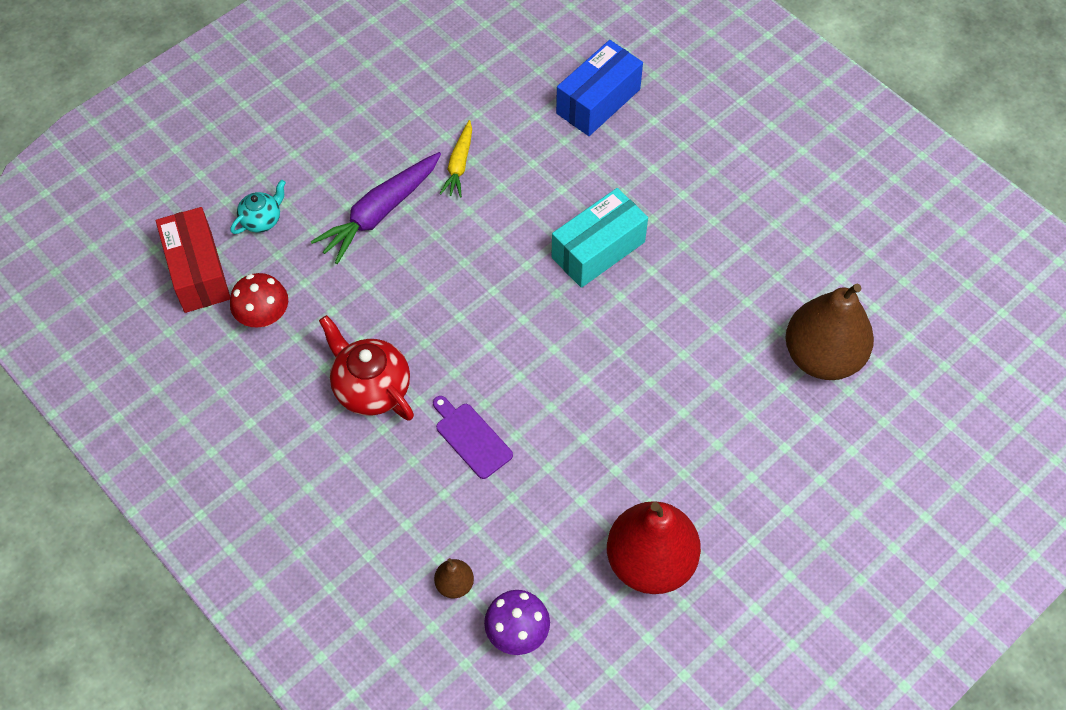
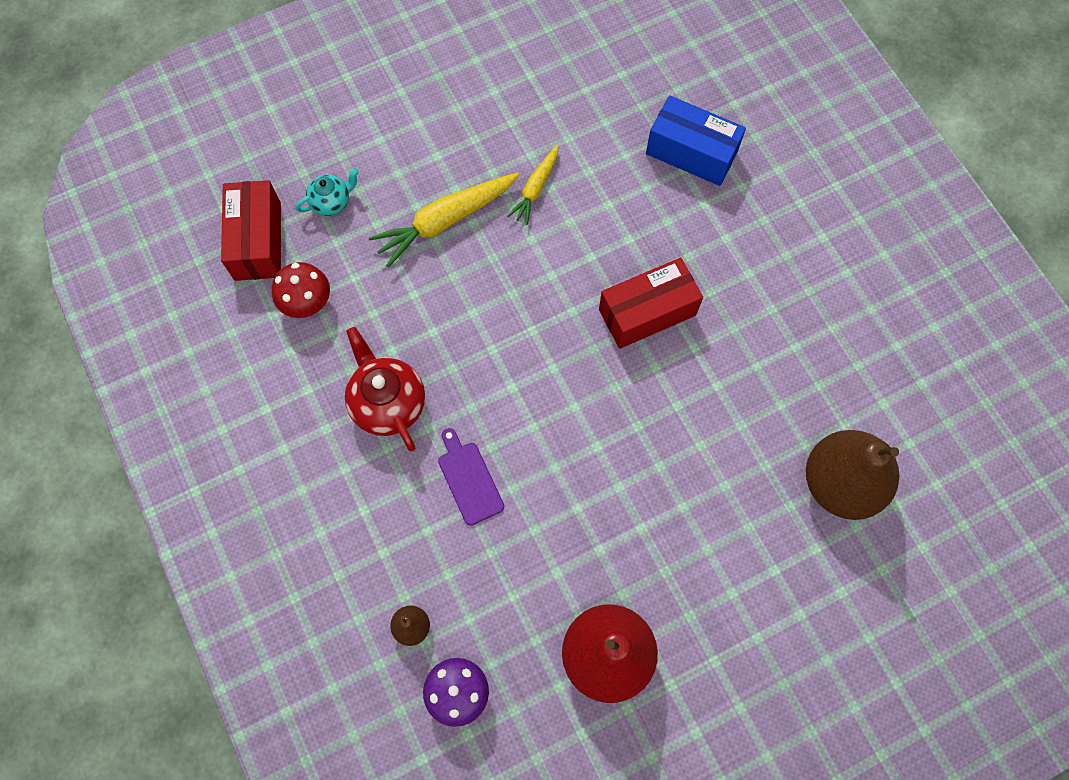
camera: 15 degrees right, 10 degrees up
purple carrot [310,152,441,264] -> yellow carrot [369,172,519,267]
turquoise box [551,188,648,288] -> red box [599,257,703,349]
blue box [556,40,643,136] -> blue box turned 60 degrees clockwise [646,95,746,186]

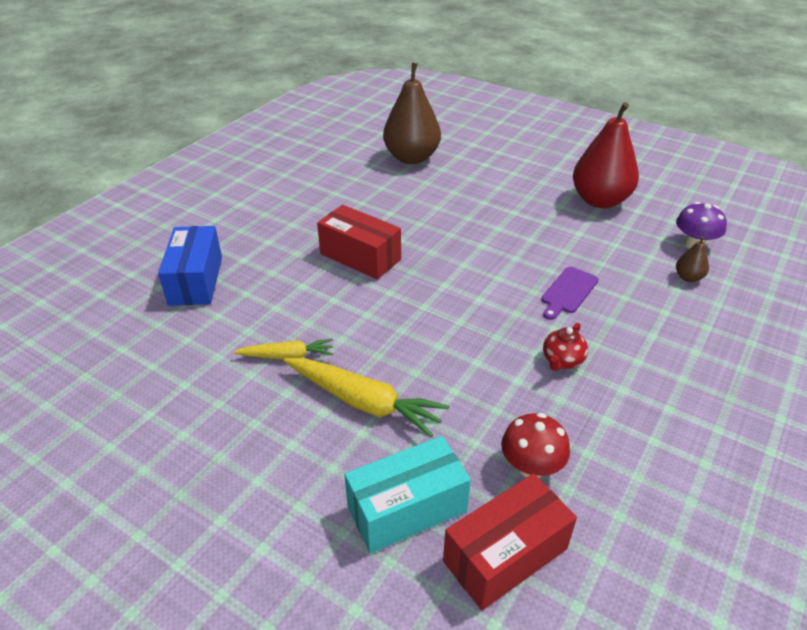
camera: 120 degrees left, 30 degrees down
turquoise teapot [296,168,359,216] -> turquoise box [344,436,471,553]
red teapot [345,327,425,451] -> red teapot [543,323,588,371], size x0.58

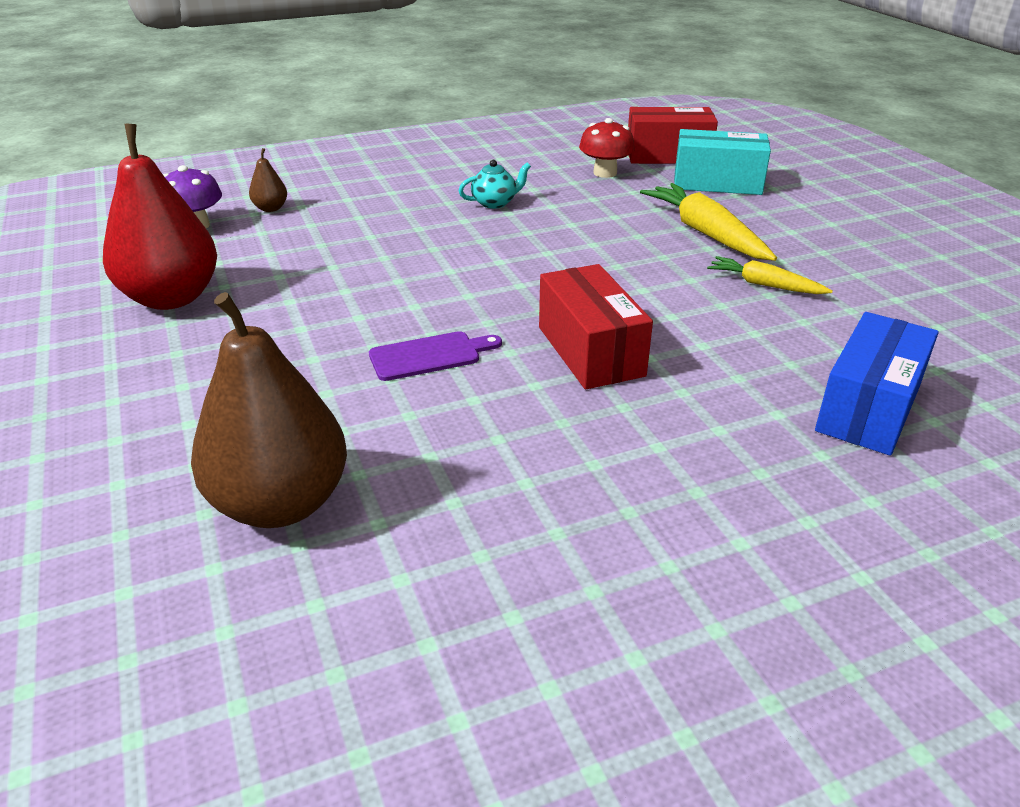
camera: 145 degrees left, 5 degrees down
purple cutting board [541,267,599,320] -> purple cutting board moved to [369,331,502,381]
red teapot [543,323,588,371] -> turquoise teapot [459,160,531,209]

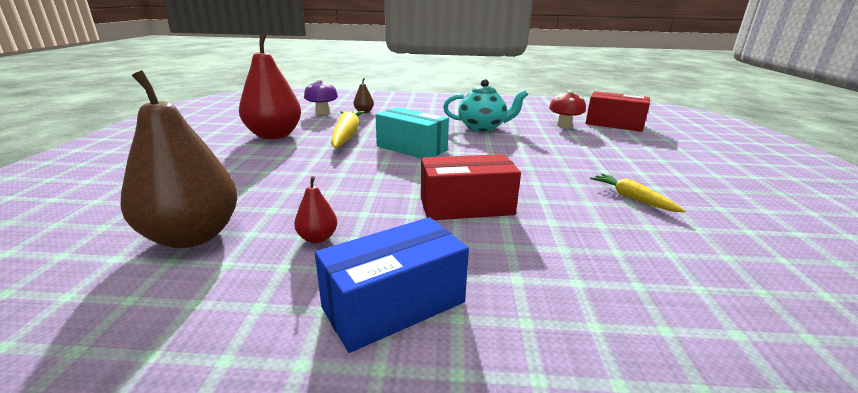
camera: 25 degrees right, 10 degrees down
purple cutting board [369,331,502,381] -> none
turquoise teapot [459,160,531,209] -> turquoise teapot [443,79,528,132], size x1.73
red box [539,264,653,389] -> red box turned 75 degrees clockwise [421,154,521,220]
yellow carrot [640,183,777,261] -> yellow carrot moved to [331,111,365,148]
turquoise box [674,129,771,195] -> turquoise box moved to [375,107,449,158]
blue box [815,312,939,456] -> blue box moved to [315,217,469,353]
none -> red pear [294,176,337,243]

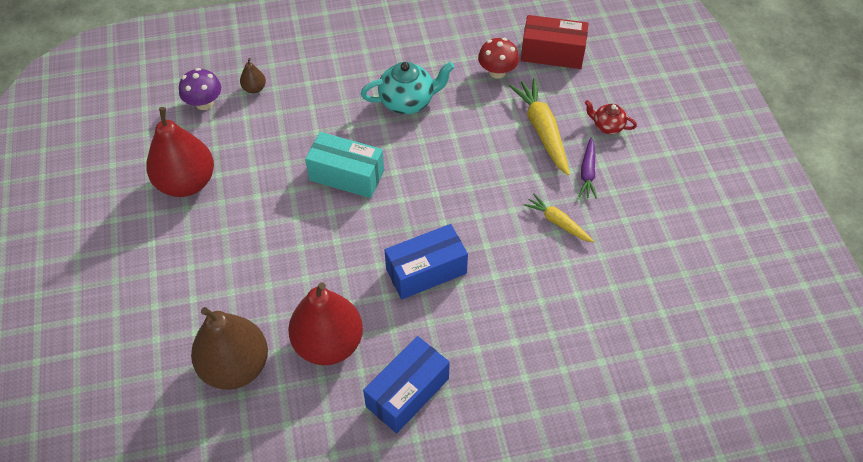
camera: 15 degrees left, 30 degrees up
red pear [294,176,337,243] -> red pear [288,282,363,365], size x2.35
yellow carrot [331,111,365,148] -> yellow carrot moved to [509,78,570,175]
red box [421,154,521,220] -> blue box [385,224,468,299]
none -> purple carrot [579,137,597,199]
none -> red teapot [585,100,637,134]

